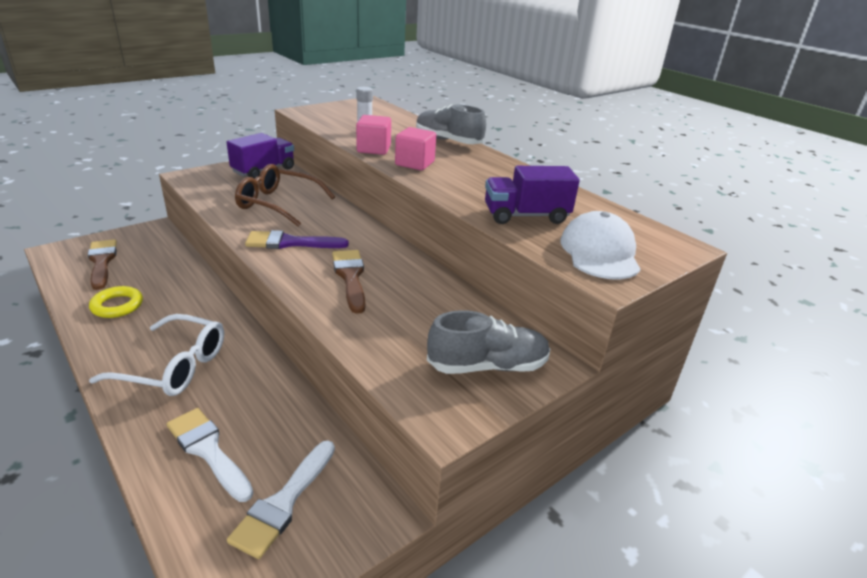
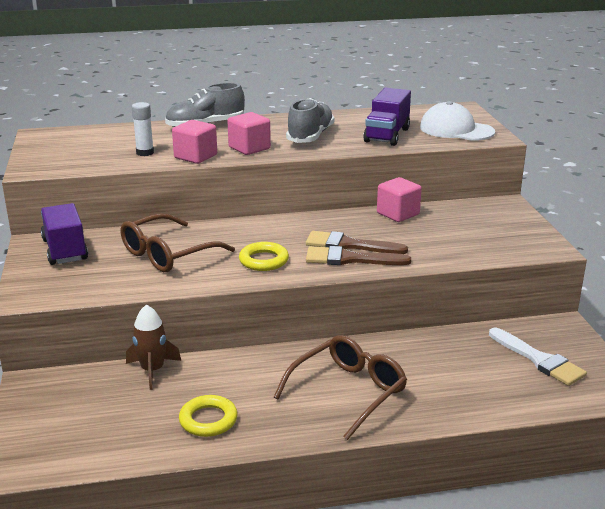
camera: 60 degrees left, 5 degrees down
brown brush [88,239,117,290] -> brown brush moved to [306,246,411,265]
white glasses [89,314,224,396] -> brown glasses [274,335,407,440]
white brush [167,408,254,502] -> none
purple brush [245,230,349,249] -> yellow ring [239,242,289,271]
grey shoe [427,310,550,374] -> grey shoe moved to [286,98,334,143]
none -> brown rocket [126,305,181,390]
none -> pink cube [377,177,422,222]

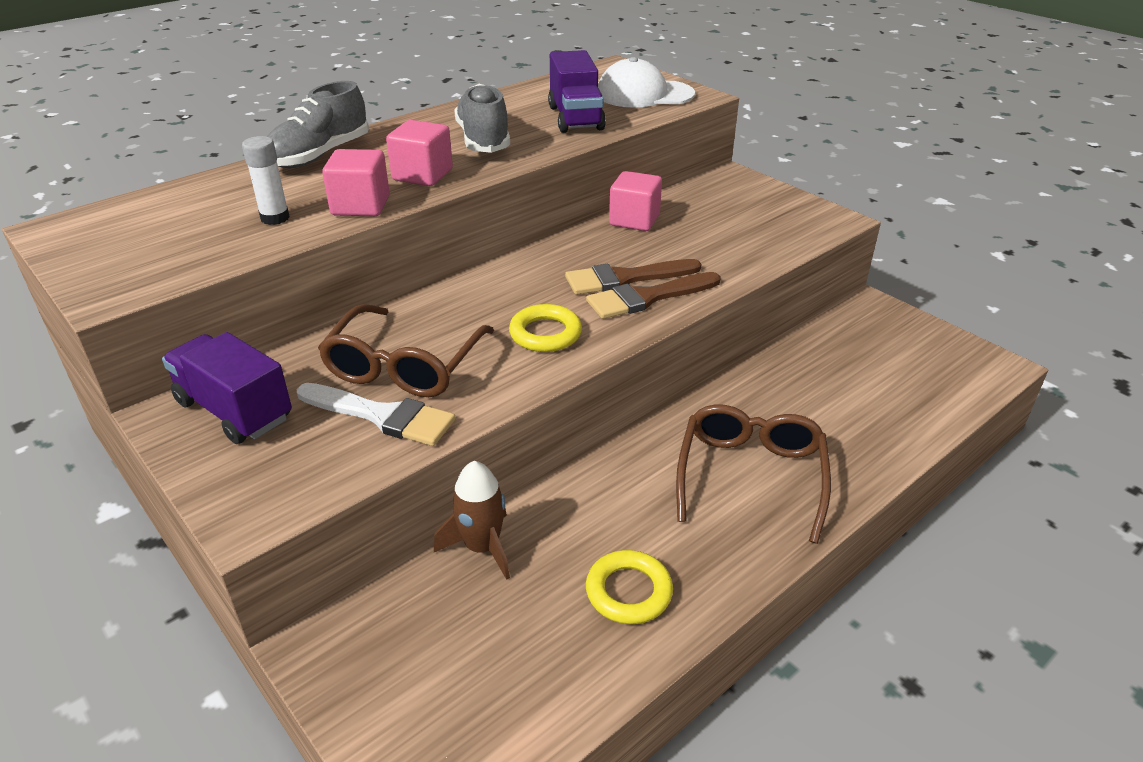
camera: 30 degrees left, 10 degrees up
white brush [489,328,587,386] -> white brush moved to [297,383,455,446]

